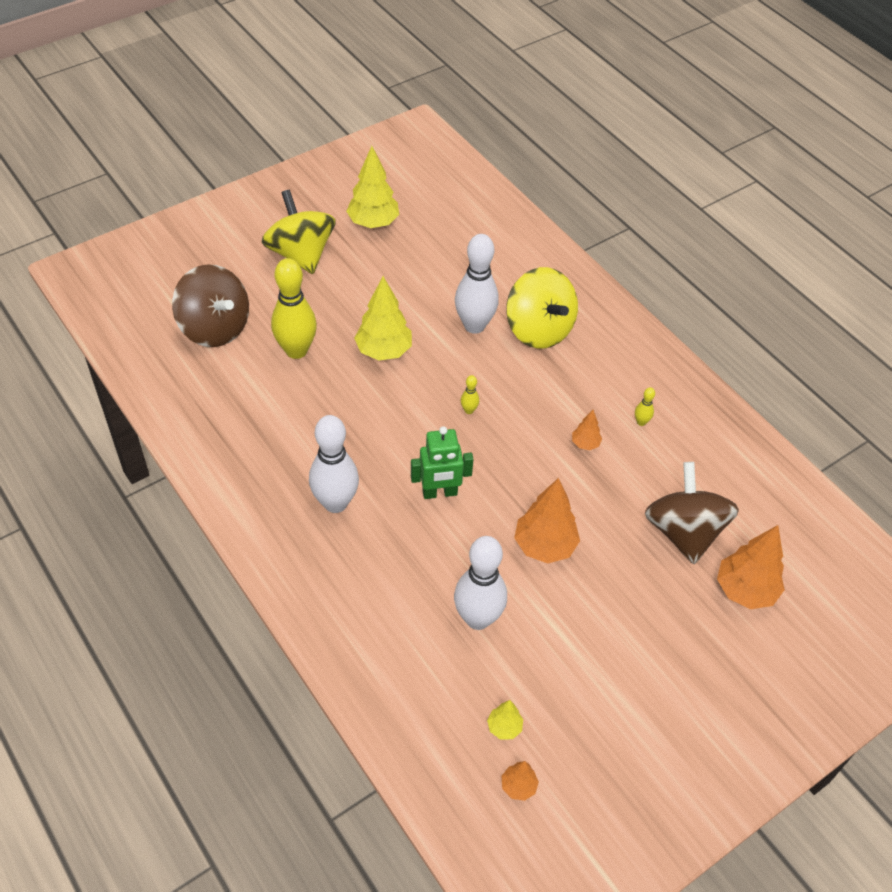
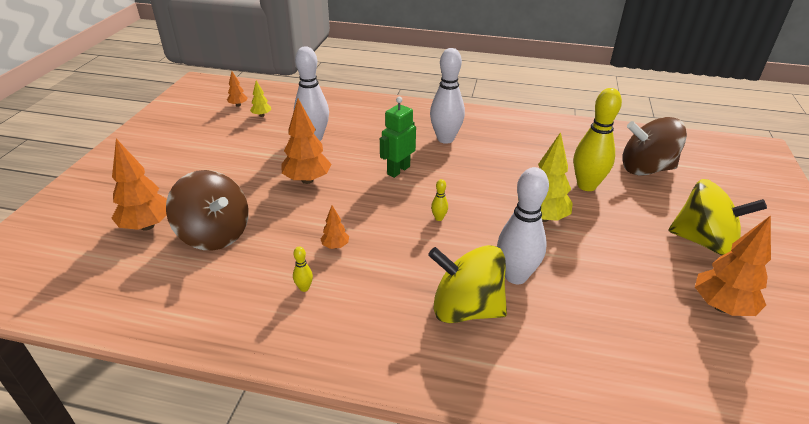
camera: 140 degrees right, 15 degrees down
yellow tree [346,146,399,228] -> orange tree [695,215,771,316]

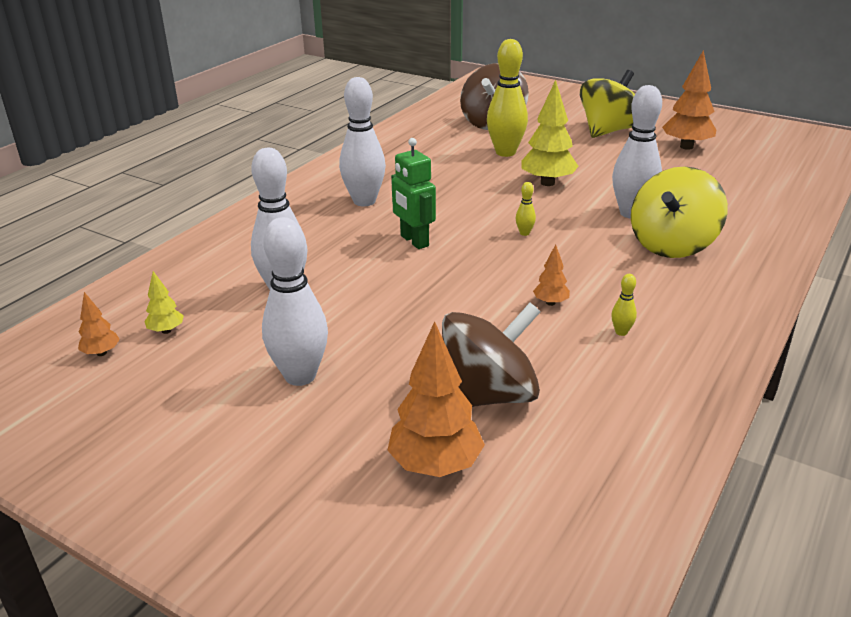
camera: 70 degrees left, 5 degrees down
orange tree [282,99,331,184] -> none
none -> white bowling pin [262,217,328,386]

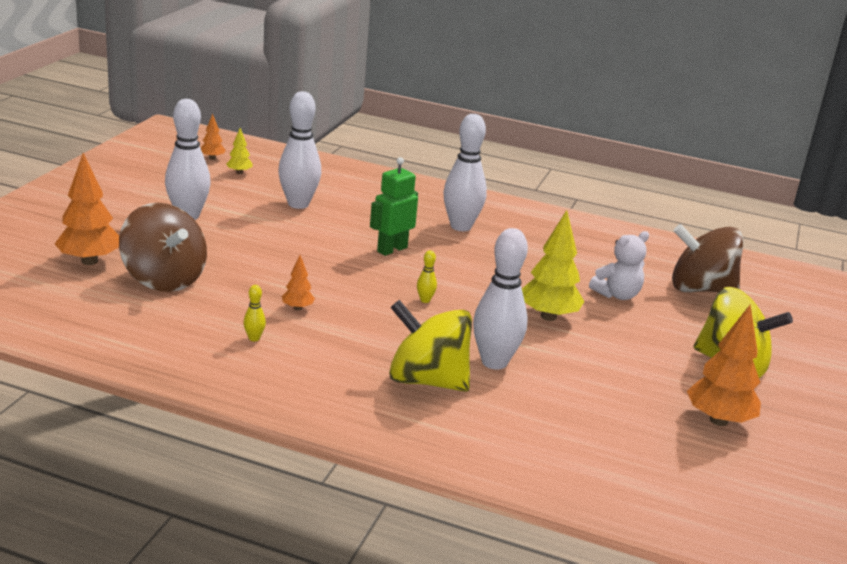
camera: 75 degrees right, 5 degrees down
yellow bowling pin [487,39,528,157] -> white teddy bear [589,231,649,300]

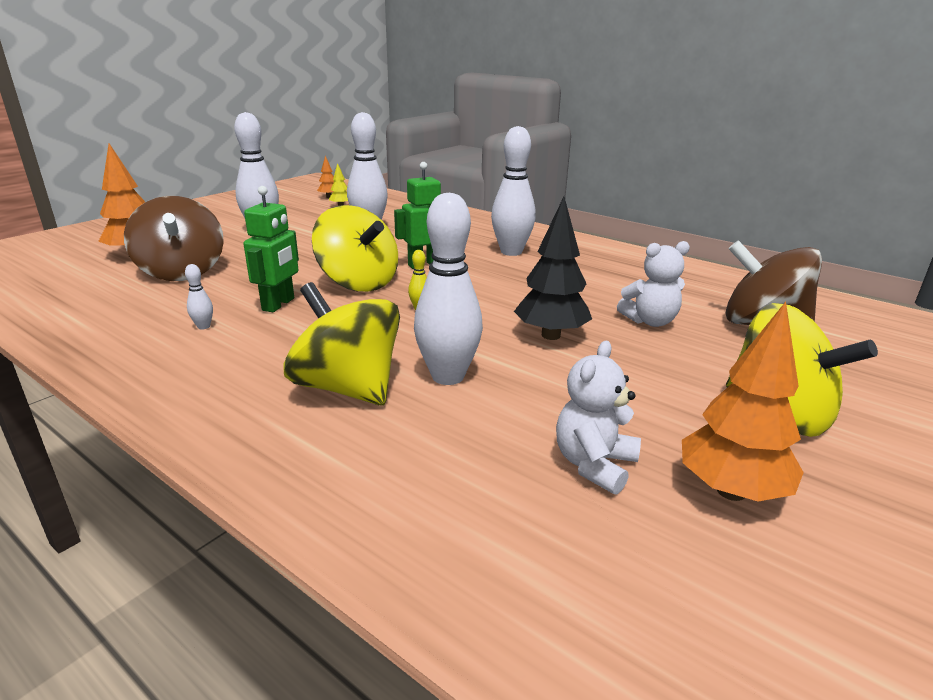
camera: 20 degrees right, 0 degrees up
yellow bowling pin [244,285,266,341] -> white bowling pin [185,264,213,329]
orange tree [282,255,315,311] -> green robot [244,186,299,312]
yellow tree [522,210,585,321] -> black tree [514,197,592,340]
none -> yellow spinning top [312,205,398,292]
none -> white teddy bear [556,341,641,495]

